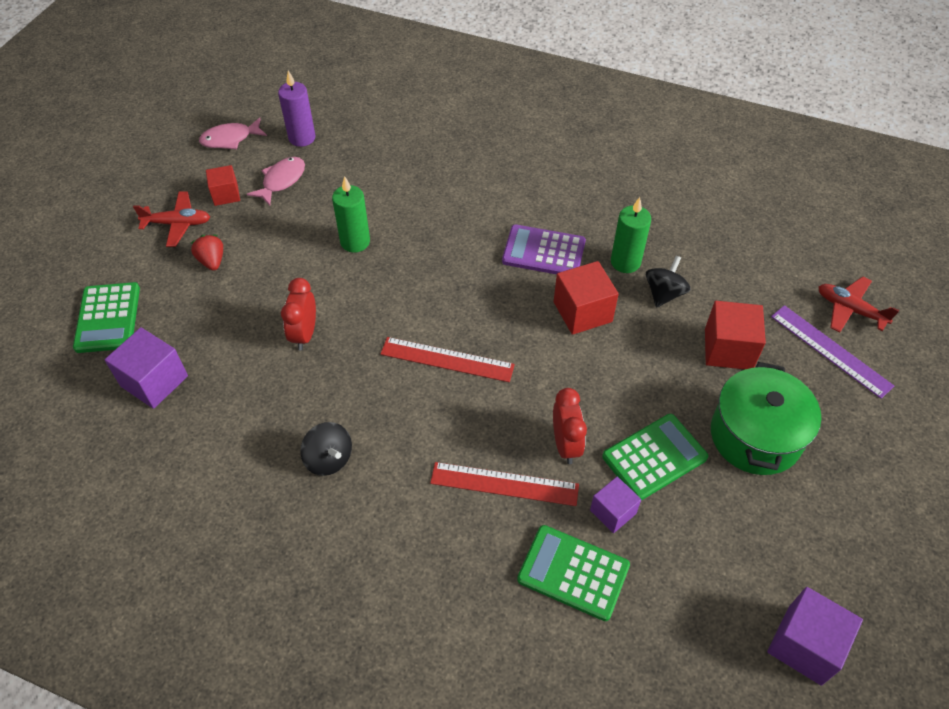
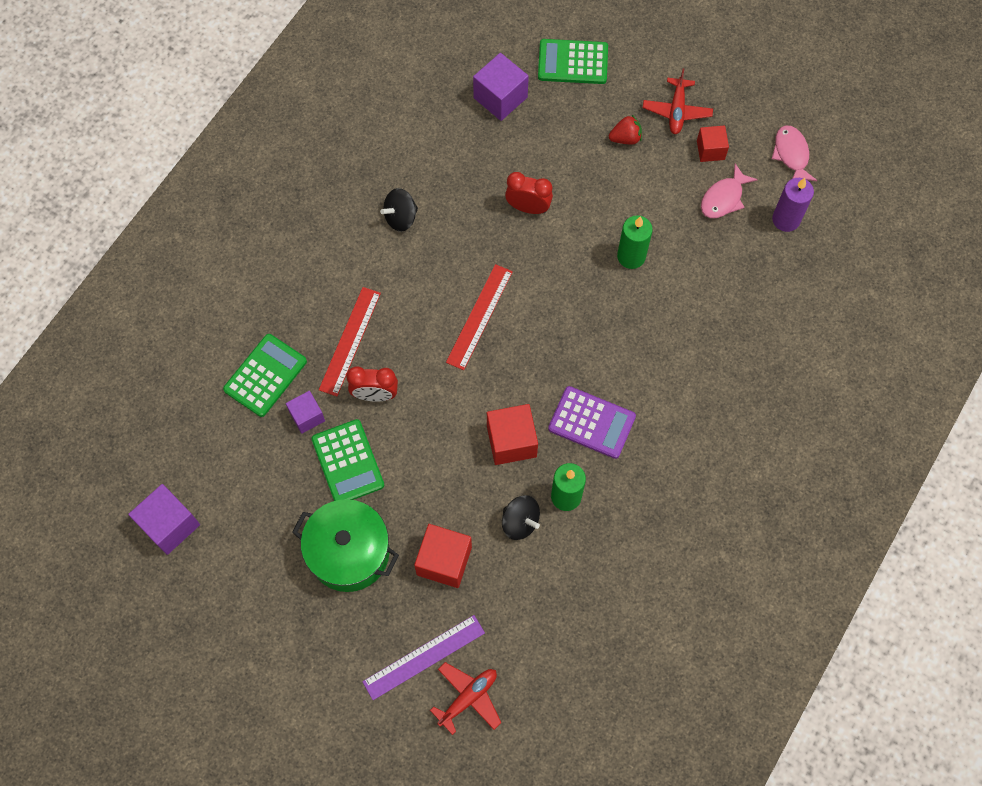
camera: 100 degrees right, 15 degrees up
pink fish [247,157,305,206] -> pink fish turned 90 degrees clockwise [701,163,758,218]
purple calculator [502,224,586,274] -> purple calculator turned 90 degrees clockwise [548,386,636,459]

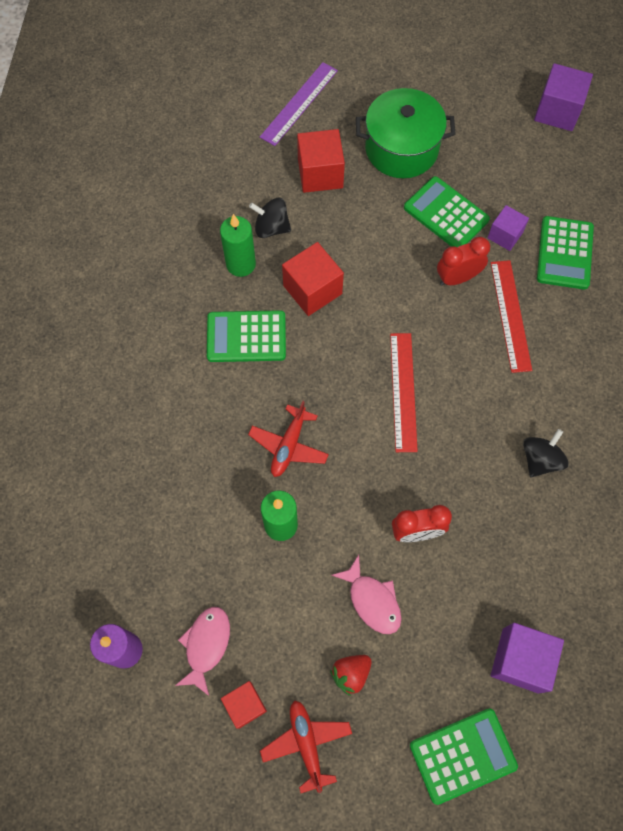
camera: 155 degrees right, 0 degrees up
red plane [430,662,501,735] -> red plane moved to [248,401,329,477]
purple calculator [548,386,636,459] -> green calculator [207,310,286,362]
pink fish [772,126,817,181] -> pink fish moved to [332,555,402,634]

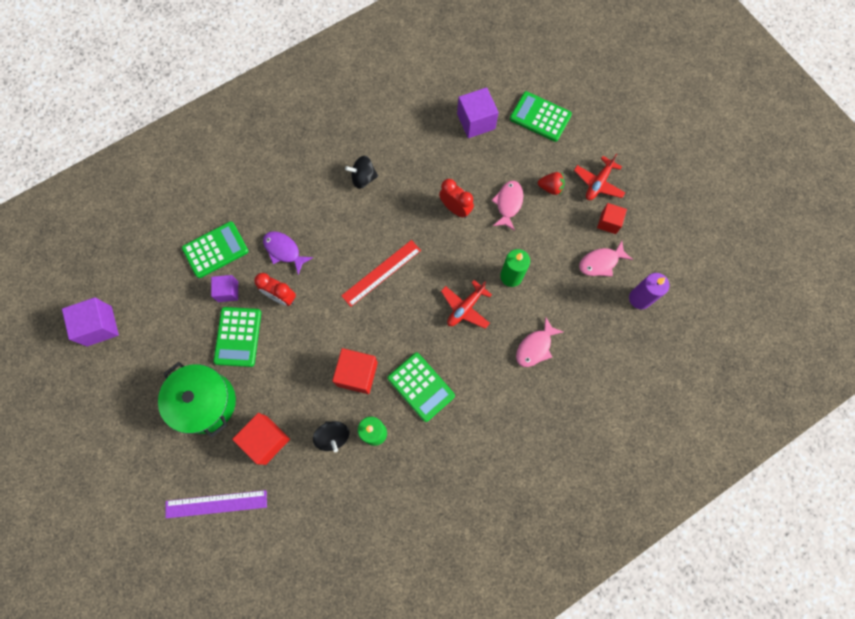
camera: 130 degrees left, 5 degrees up
red plane [248,401,329,477] -> red plane turned 150 degrees clockwise [441,280,492,329]
red ruler [490,260,532,373] -> purple fish [263,231,313,275]
none -> pink fish [516,317,563,367]

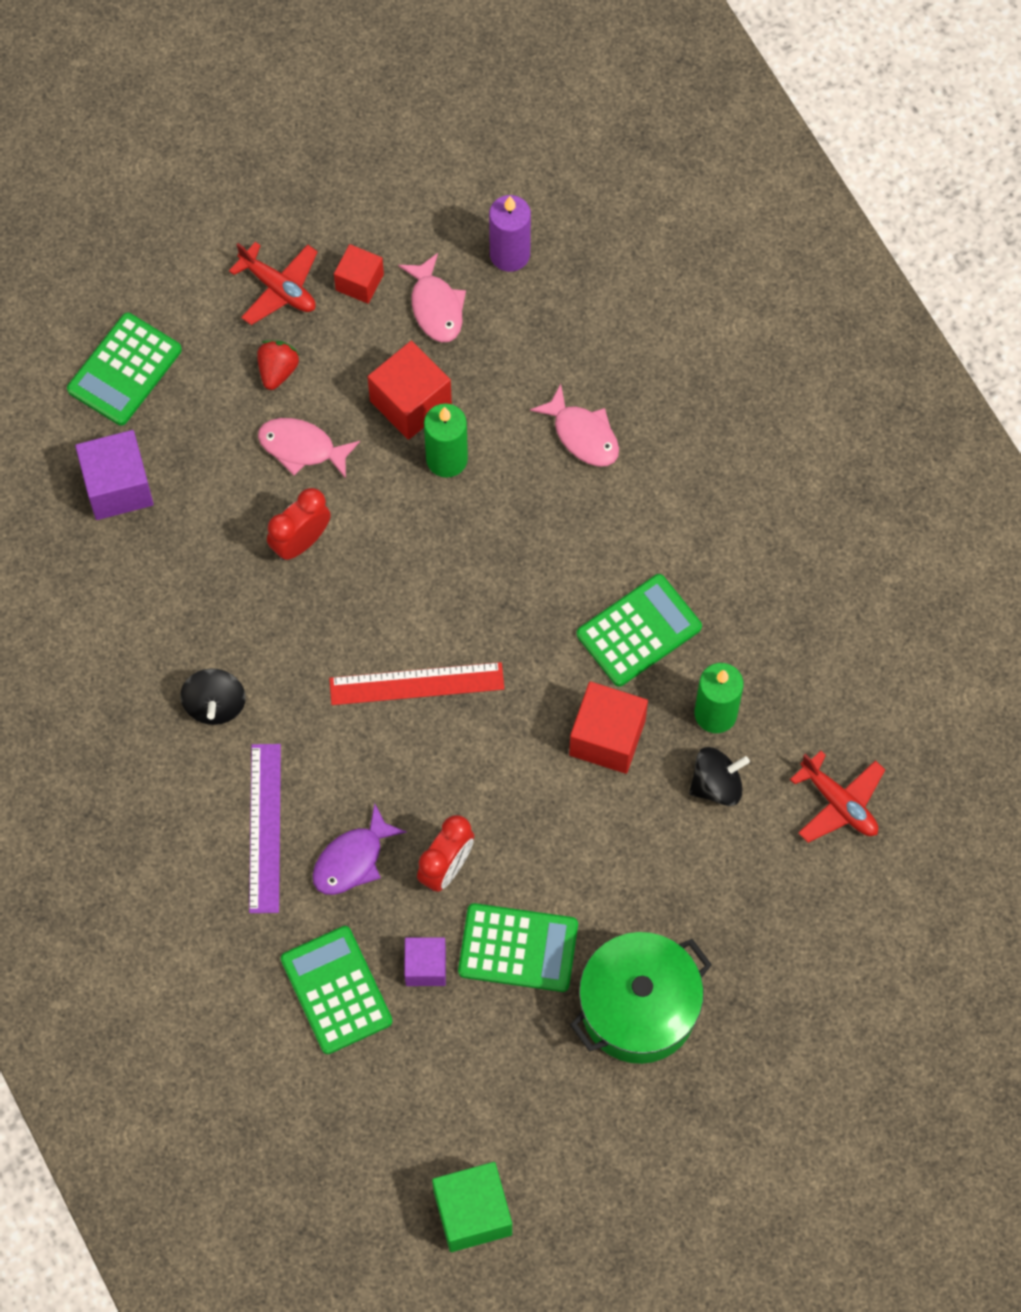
camera: 85 degrees left, 5 degrees down
purple cube [62,297,119,346] -> green cube [432,1162,512,1252]
purple ruler [166,490,267,518] -> purple ruler moved to [249,744,281,913]
red cube [232,413,290,465] -> red cube moved to [368,341,452,440]
red ruler [341,240,421,307] -> red ruler turned 60 degrees counterclockwise [329,662,504,705]
red plane [441,280,492,329] -> red plane moved to [790,751,885,843]

